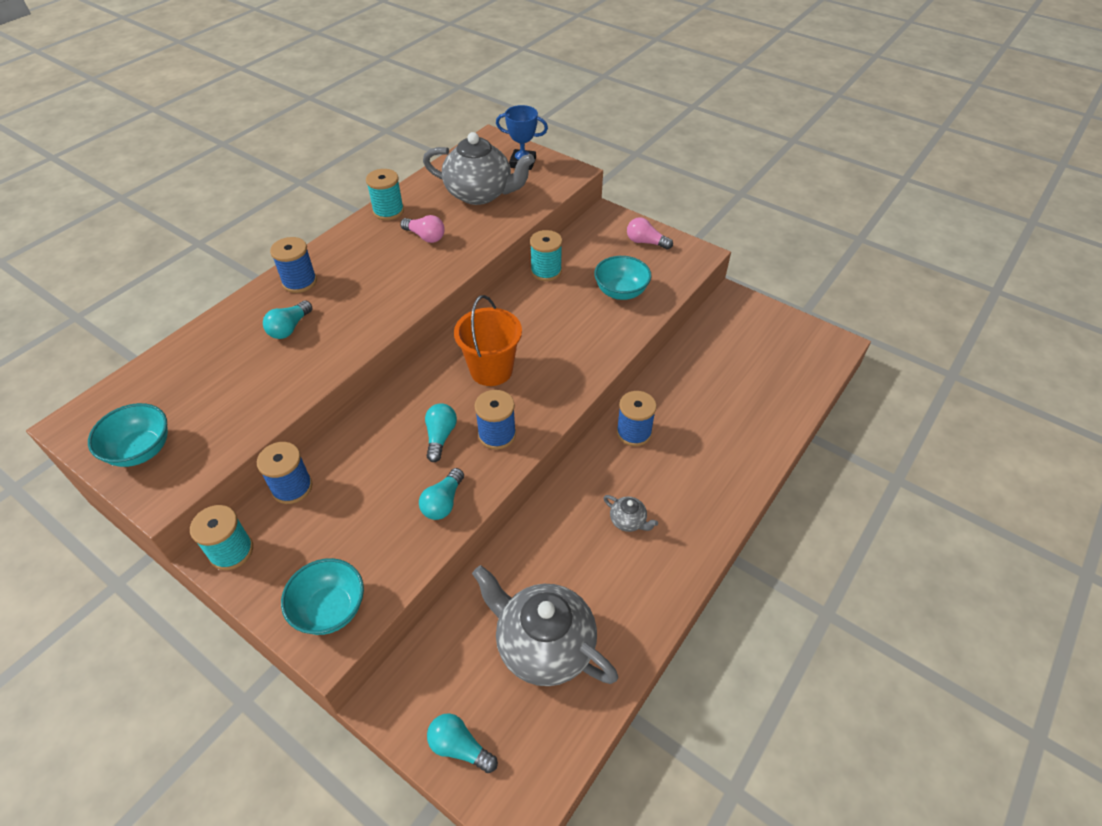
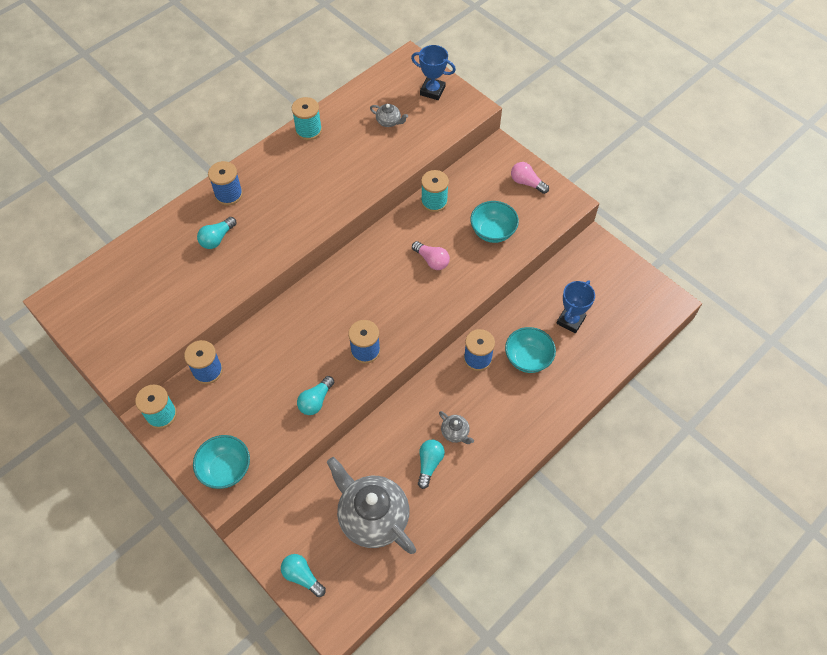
camera: 10 degrees right, 10 degrees up
turquoise bowl [88,403,168,467] -> turquoise bowl moved to [505,327,556,373]
pink light bulb [400,215,445,243] -> pink light bulb moved to [412,241,450,270]
grey teapot [423,132,535,205] -> grey teapot [370,104,408,127], size x0.42
turquoise light bulb [425,403,457,462] -> turquoise light bulb moved to [418,439,445,489]
orange bucket [454,295,522,386] -> none
none -> blue trophy [557,281,595,334]

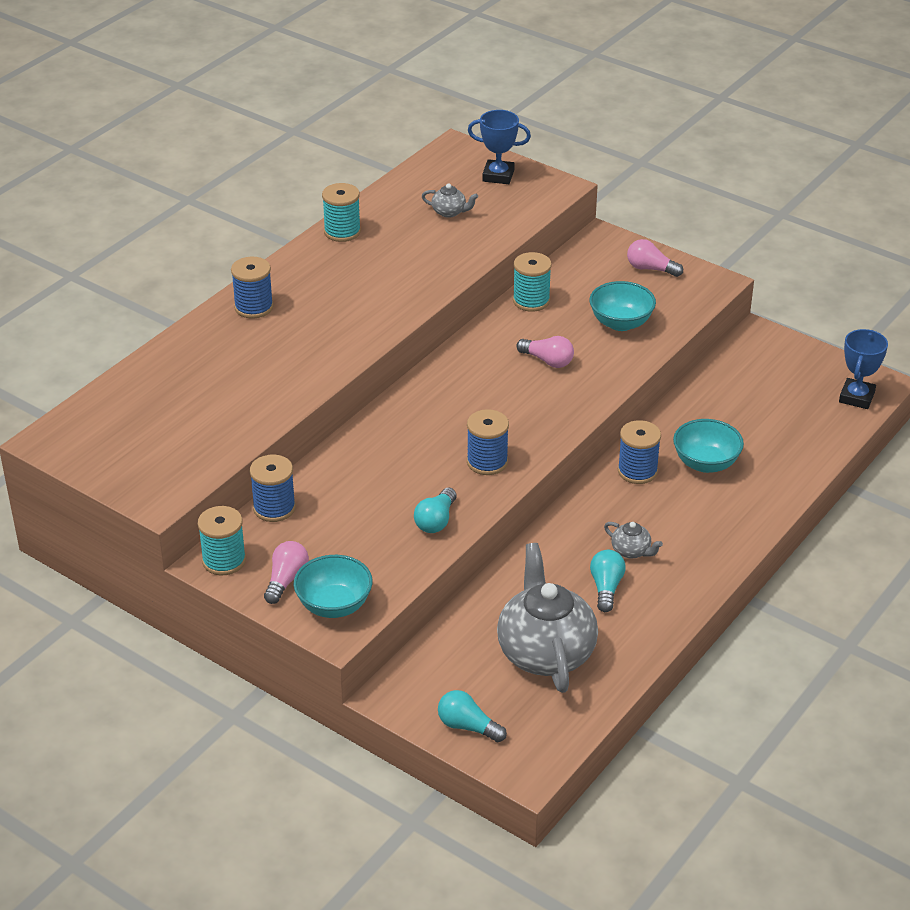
camera: 10 degrees left, 20 degrees down
turquoise light bulb [197,217,236,249] -> none
grey teapot [327,457,416,554] -> grey teapot turned 45 degrees clockwise [497,543,598,693]
blue trophy [557,281,595,334] -> blue trophy moved to [839,329,888,409]
none -> pink light bulb [264,541,309,604]

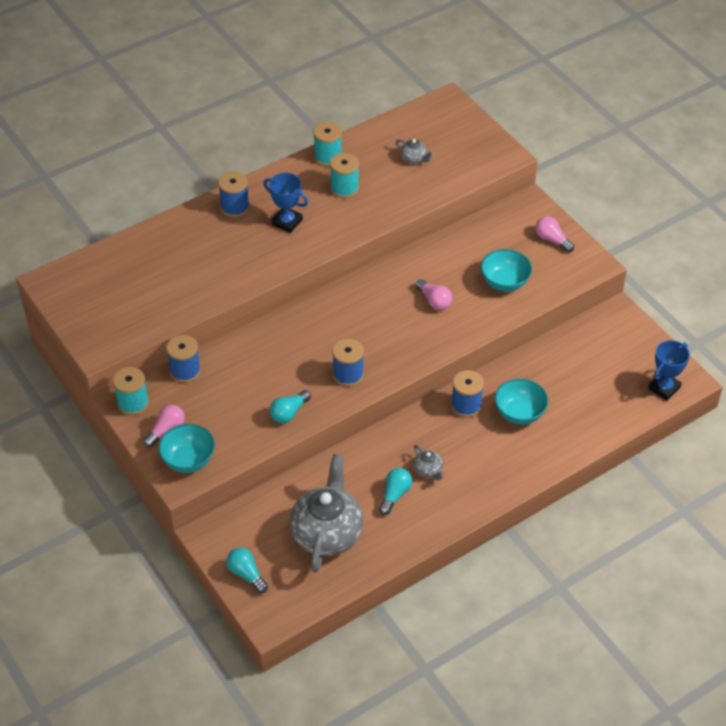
camera: 20 degrees right, 10 degrees up
blue trophy [468,110,531,184] -> blue trophy moved to [263,173,308,233]
turquoise spool [513,252,552,312] -> turquoise spool moved to [330,153,359,198]

